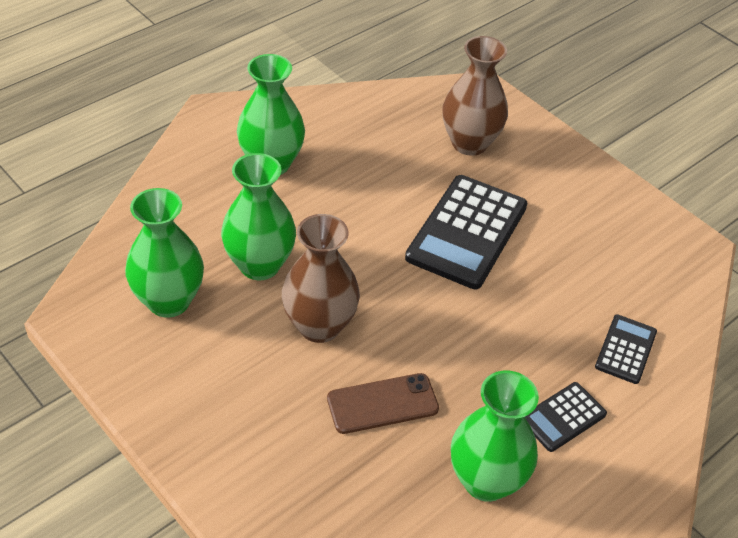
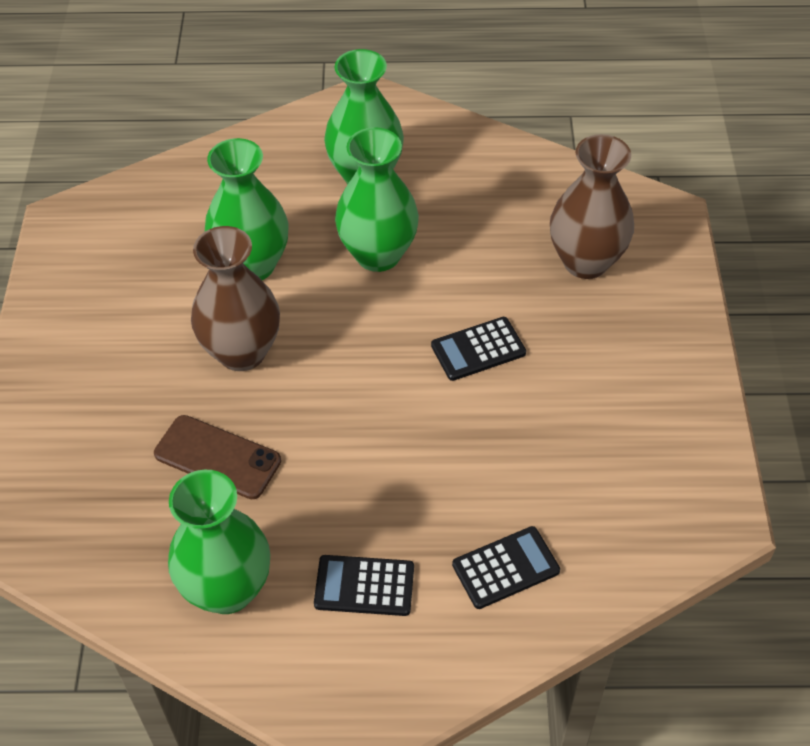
camera: 45 degrees right, 5 degrees up
green vase [125,188,204,318] -> green vase moved to [335,127,419,272]
black calculator [405,175,527,290] -> black calculator [431,317,526,381], size x0.51

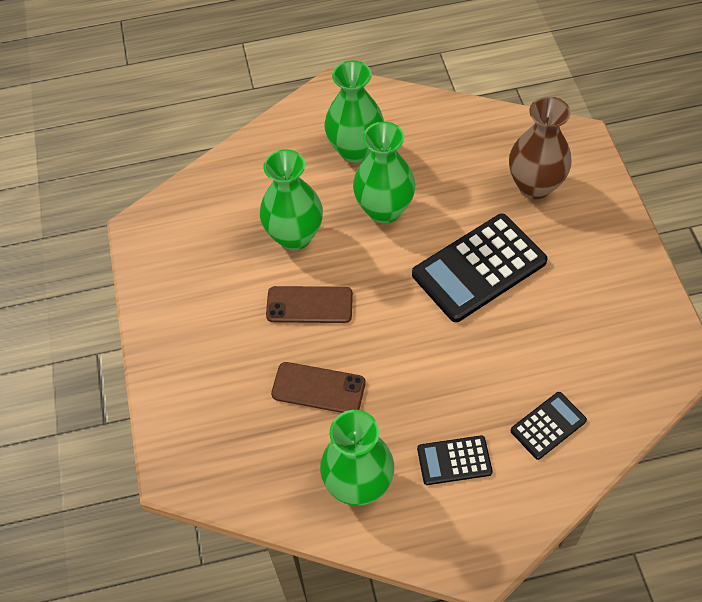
camera: 10 degrees left, 5 degrees up
brown vase [191,226,280,371] -> brown phone [266,286,353,323]
black calculator [431,317,526,381] -> black calculator [412,214,548,322], size x1.95

